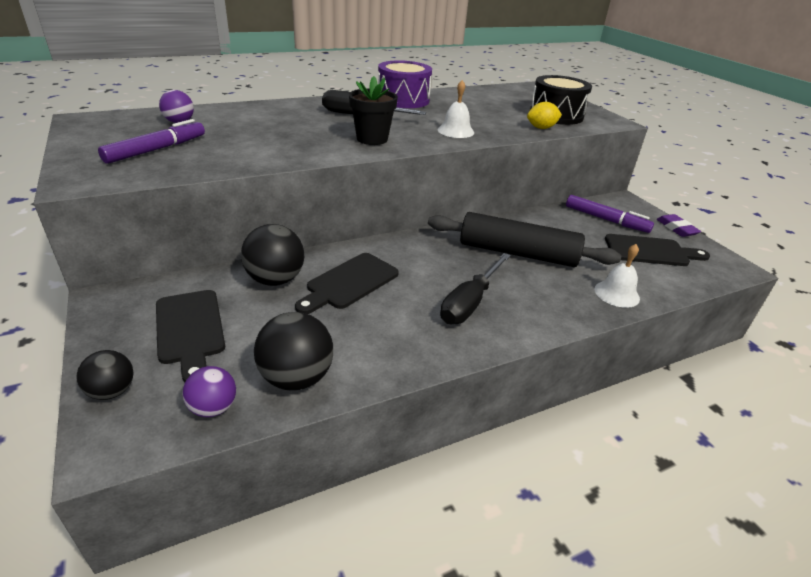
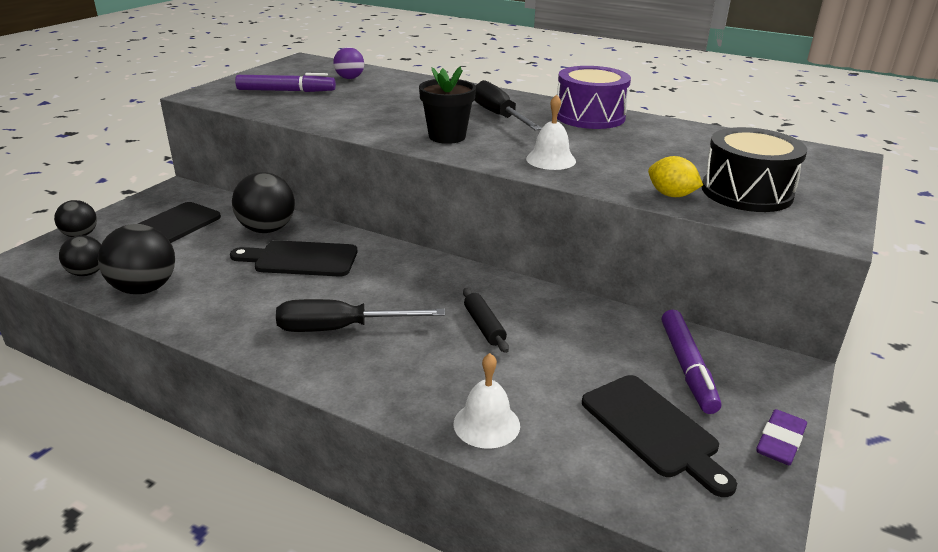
camera: 55 degrees right, 5 degrees down
purple ball [183,366,236,417] -> black ball [59,235,101,276]
black rolling pin [428,212,621,267] -> black rolling pin [463,288,509,353], size x0.43

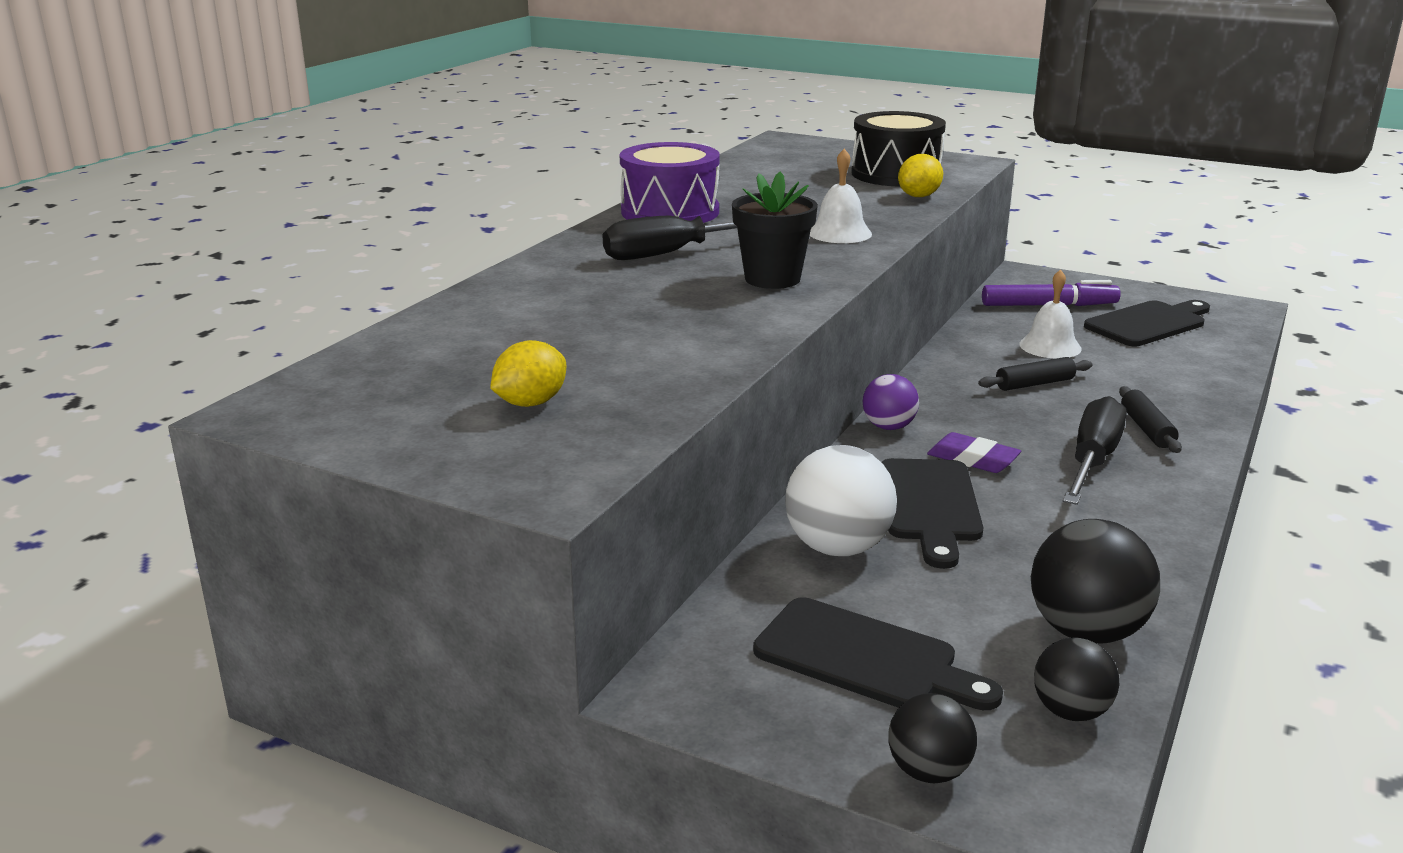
camera: 90 degrees left, 5 degrees down
black ball [232,172,295,233] -> white ball [785,445,897,556]
purple marker [235,73,336,92] -> yellow lemon [490,340,566,407]
black screwdriver [276,299,445,332] -> black screwdriver turned 150 degrees counterclockwise [1063,396,1127,505]
purple ball [333,47,364,79] -> purple ball moved to [863,374,919,430]
white bell [453,353,520,449] -> white bell moved to [1019,269,1082,358]
purple eraser [756,409,807,465] -> purple eraser moved to [927,432,1021,473]
none -> black rolling pin [1119,386,1182,453]

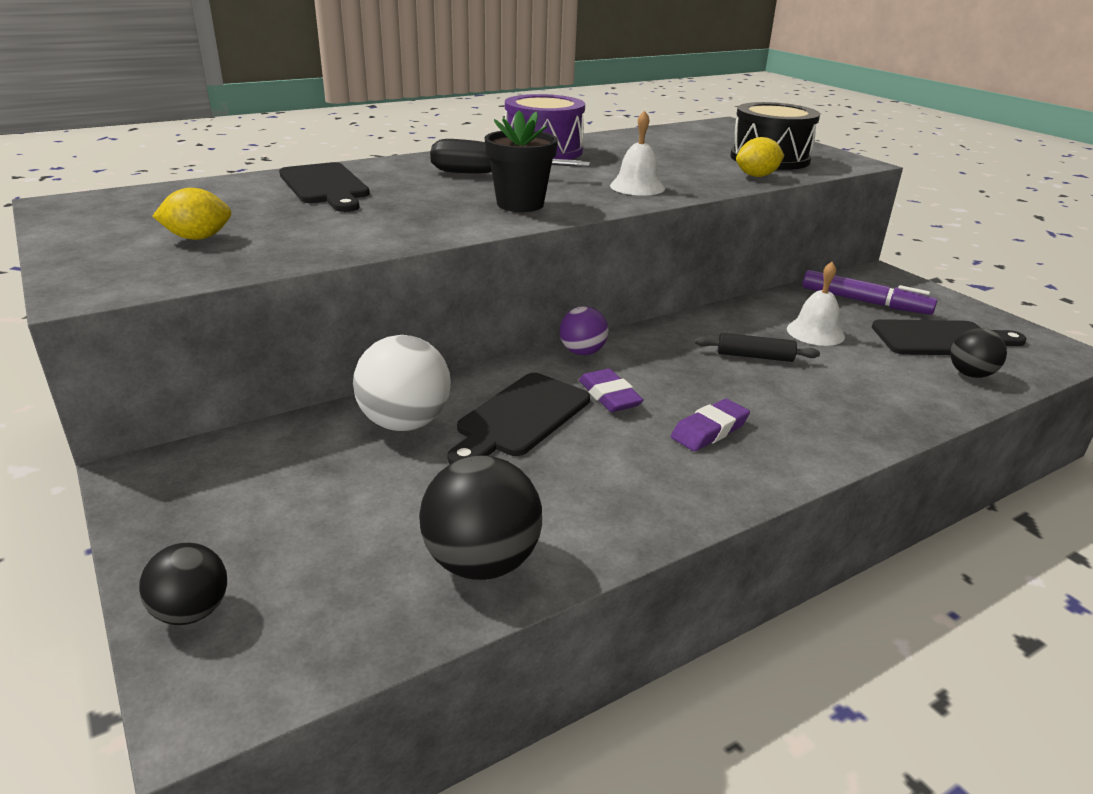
camera: 30 degrees right, 5 degrees up
black cutting board [753,597,1003,710] -> black cutting board moved to [279,162,370,212]
black ball [1034,638,1119,721] -> black ball moved to [950,328,1007,378]
black screwdriver [1063,396,1127,505] -> purple eraser [671,399,750,451]
black rolling pin [1119,386,1182,453] -> none

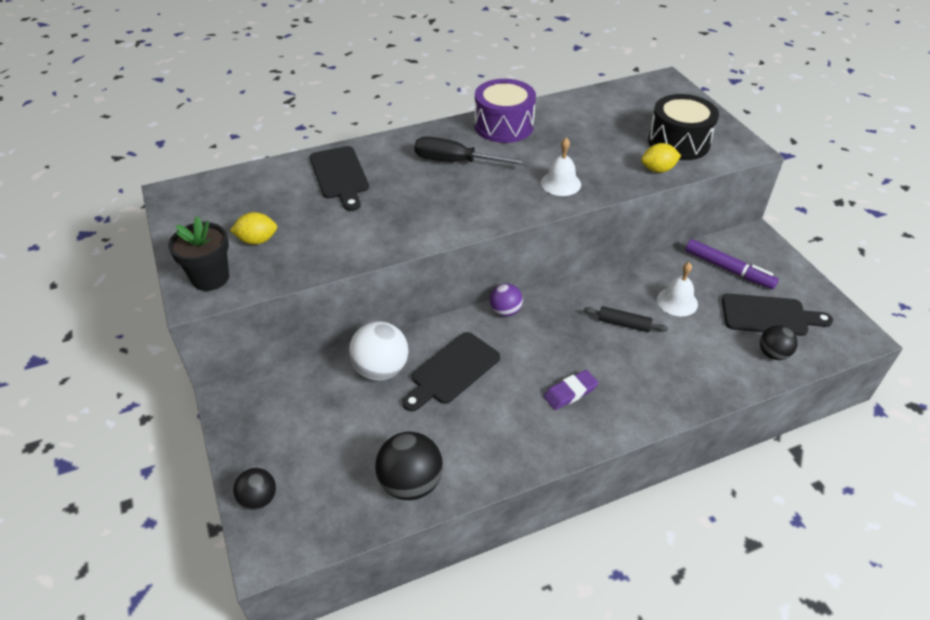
camera: 10 degrees right, 15 degrees up
black flower pot [485,111,558,212] -> black flower pot moved to [168,216,229,291]
purple eraser [579,369,644,412] -> none

